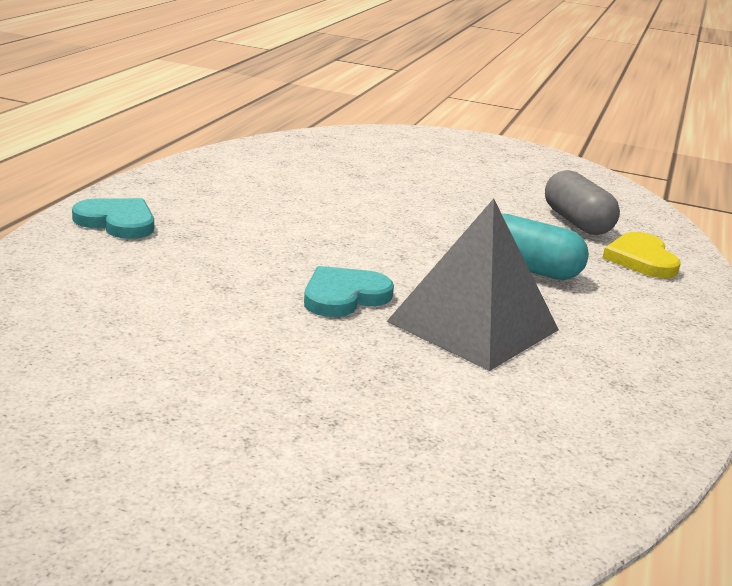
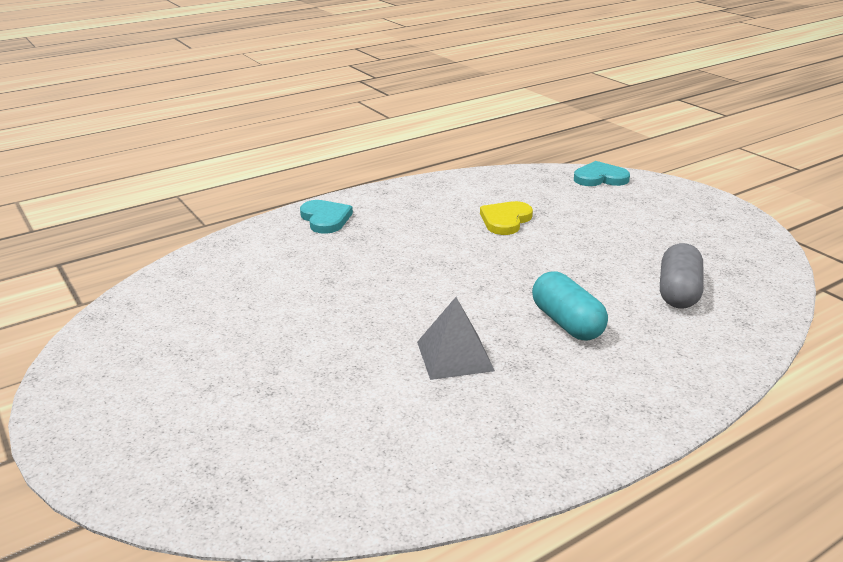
camera: 40 degrees right, 5 degrees up
turquoise heart [304,266,394,317] -> turquoise heart moved to [574,161,630,186]
grey pyramid [386,199,559,371] -> grey pyramid [417,297,495,380], size x0.65
yellow heart [602,232,681,278] -> yellow heart moved to [480,201,533,235]

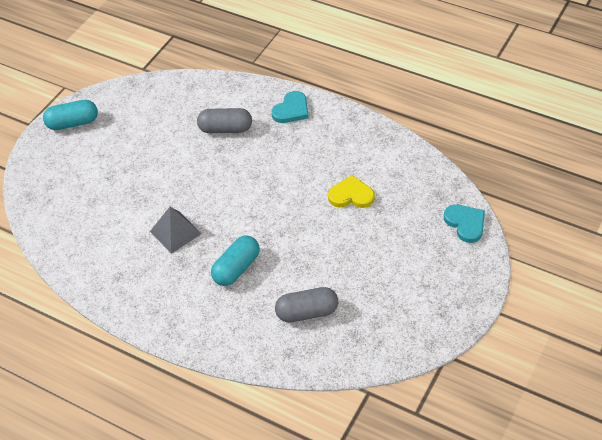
camera: 65 degrees right, 20 degrees up
none -> turquoise capsule [43,100,98,130]
none -> grey capsule [197,108,252,133]

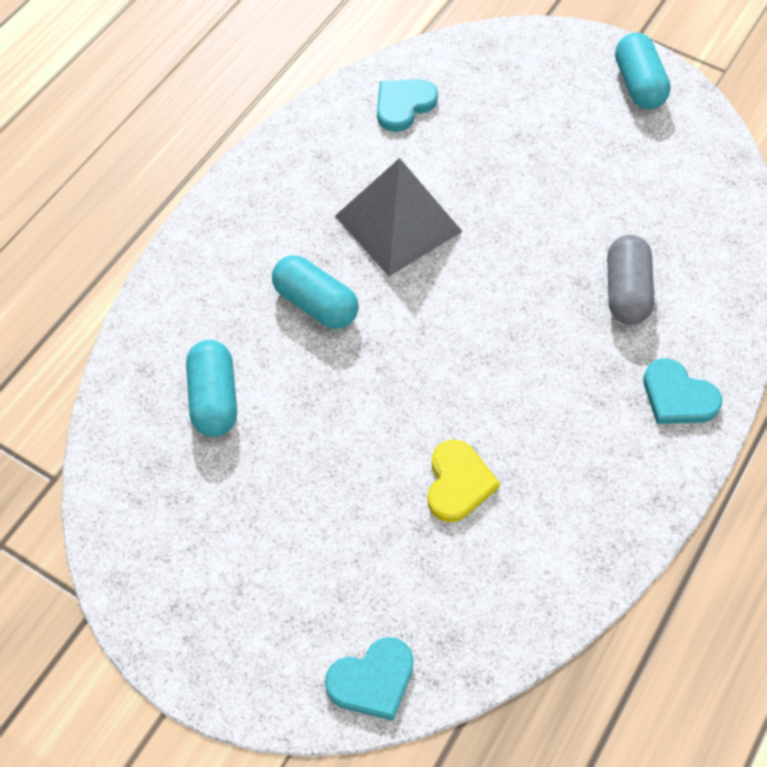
camera: 90 degrees right, 10 degrees up
grey pyramid [150,207,202,254] -> grey pyramid [335,158,463,276], size x1.53
grey capsule [275,287,338,323] -> turquoise capsule [186,340,237,437]
none -> turquoise heart [377,79,438,132]

